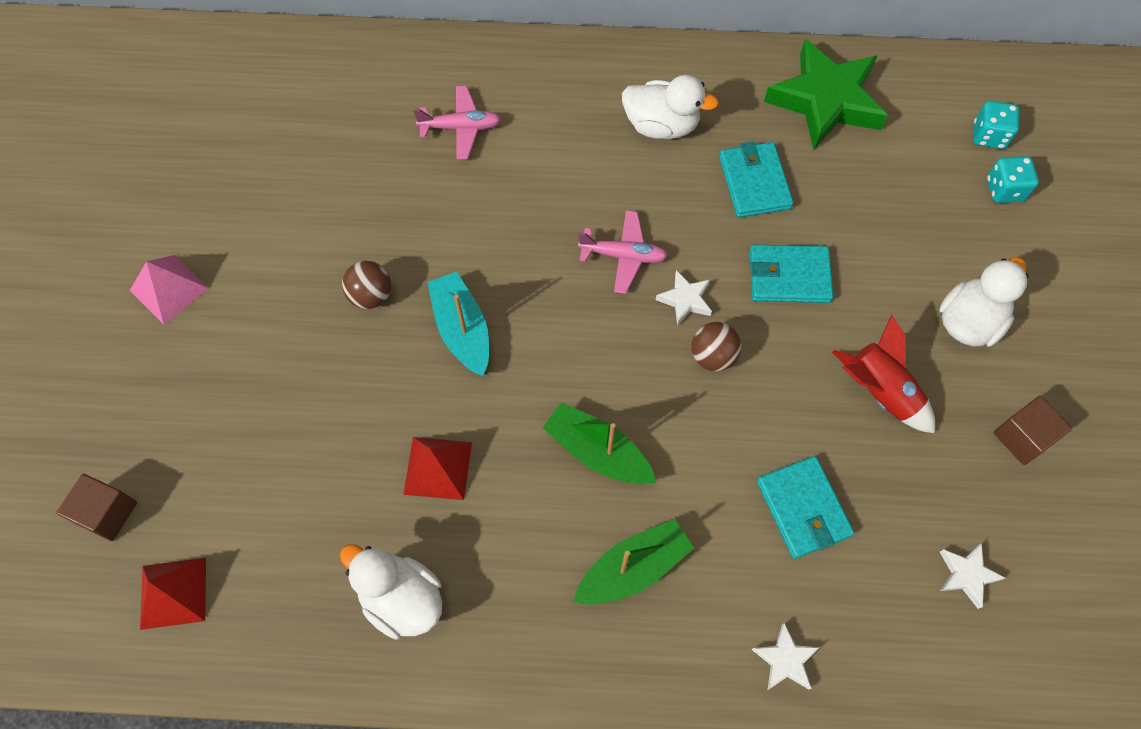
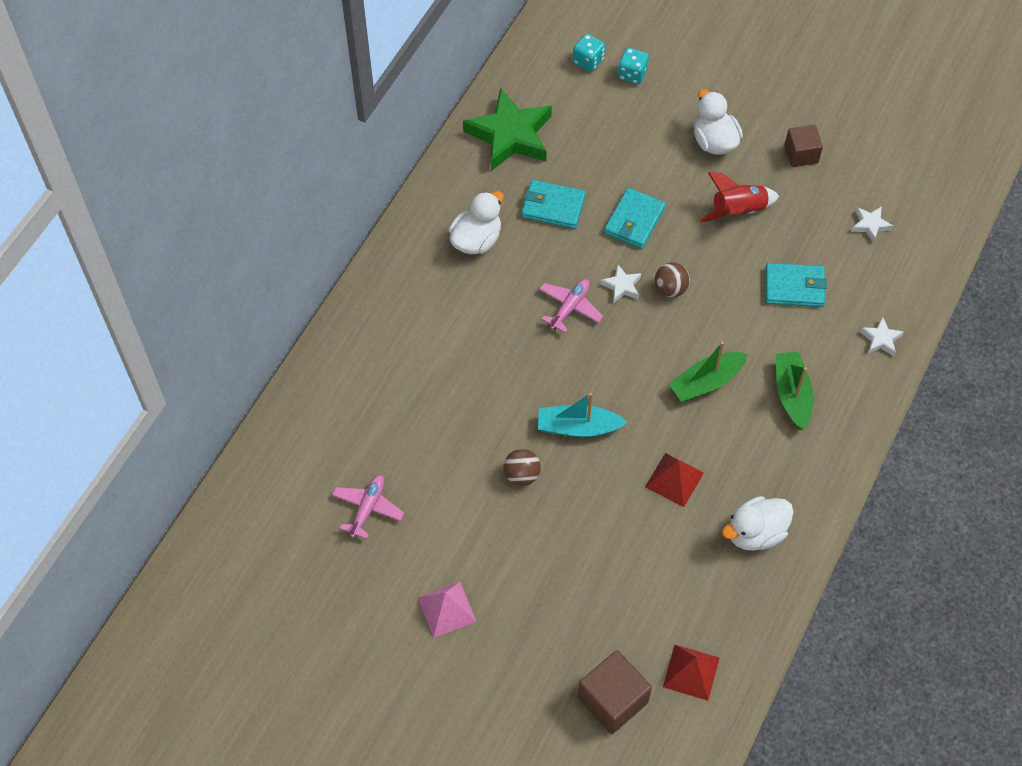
camera: 65 degrees left, 5 degrees down
brown cube [56,474,137,541] -> brown cube [578,650,652,734], size x1.52
pink plane [413,86,501,160] -> pink plane moved to [332,475,404,539]

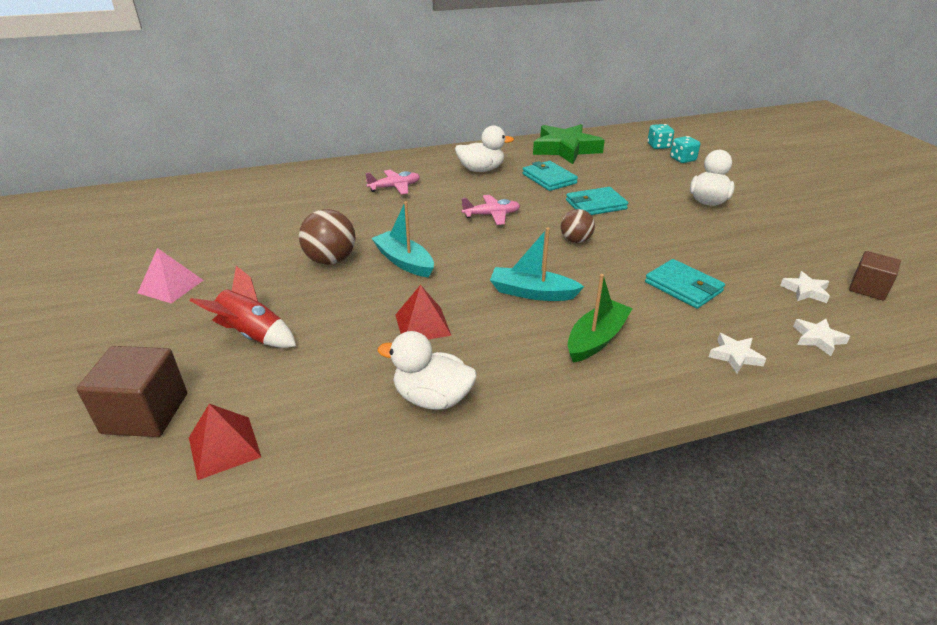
camera: 45 degrees right, 25 degrees down
pink plane [332,475,404,539] -> pink plane moved to [365,170,420,195]
brown ball [503,449,541,486] -> brown ball [299,209,355,265], size x1.55
white star [600,265,641,303] -> white star moved to [793,319,850,356]
green boat [669,342,748,402] -> turquoise boat [490,228,584,301]
red rocket [700,172,779,223] -> red rocket moved to [190,266,296,348]
brown cube [784,125,823,167] -> brown cube moved to [849,251,901,301]

